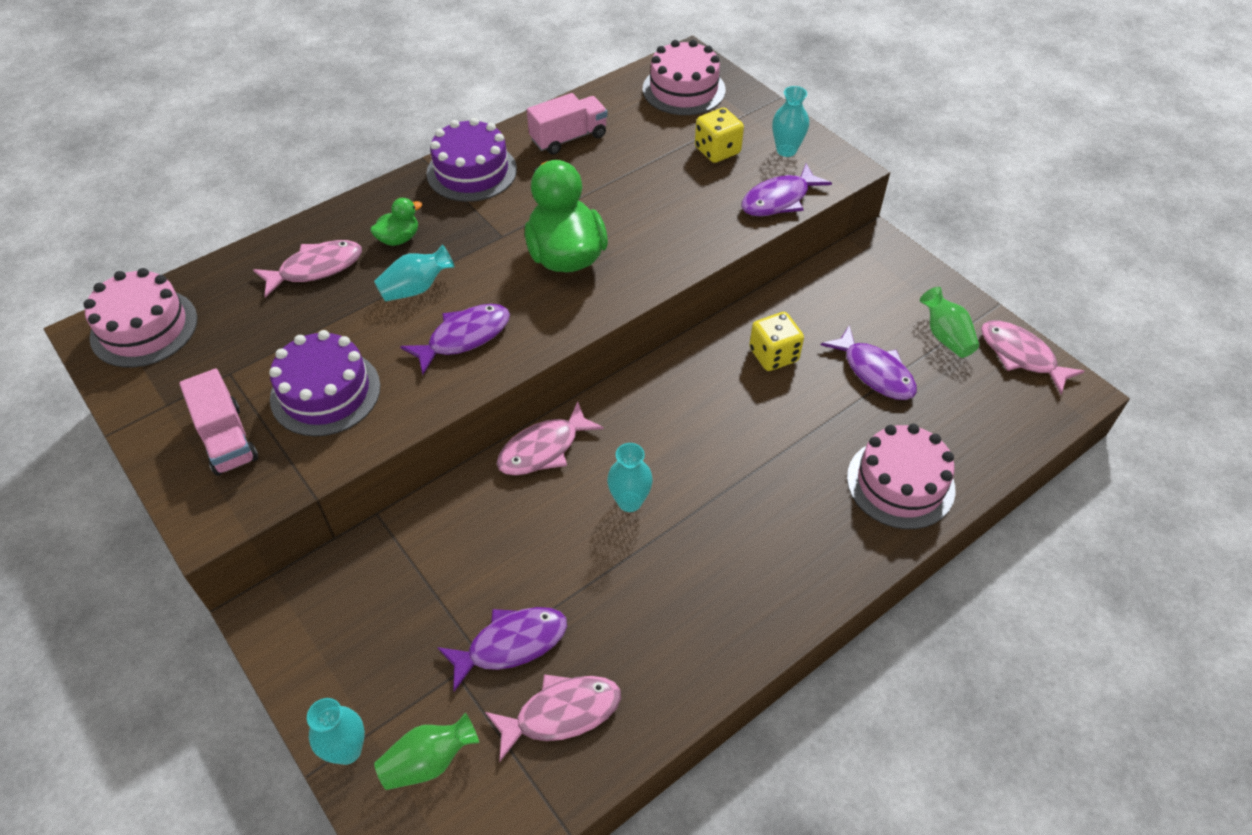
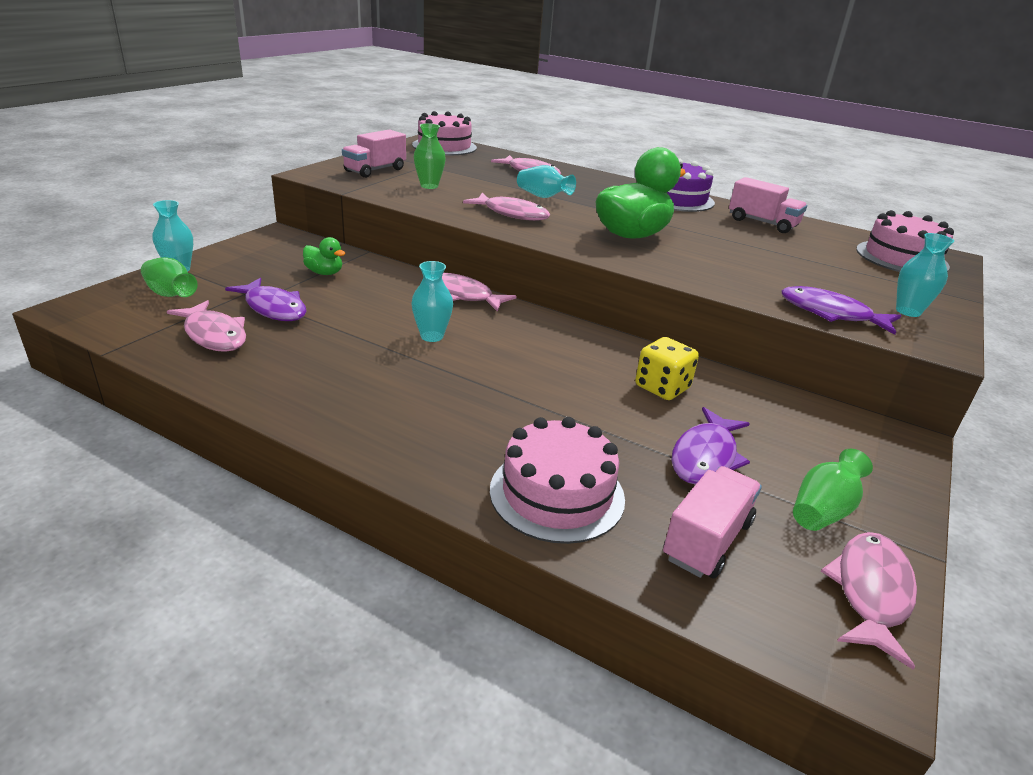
camera: 65 degrees right, 20 degrees down
purple cake [269,330,380,436] -> green vase [414,123,446,189]
green duck [370,198,422,246] -> green duck moved to [303,237,346,275]
purple fish [400,304,510,374] -> pink fish [463,193,550,221]
yellow dice [695,108,744,163] -> none
none -> pink truck [663,466,762,579]

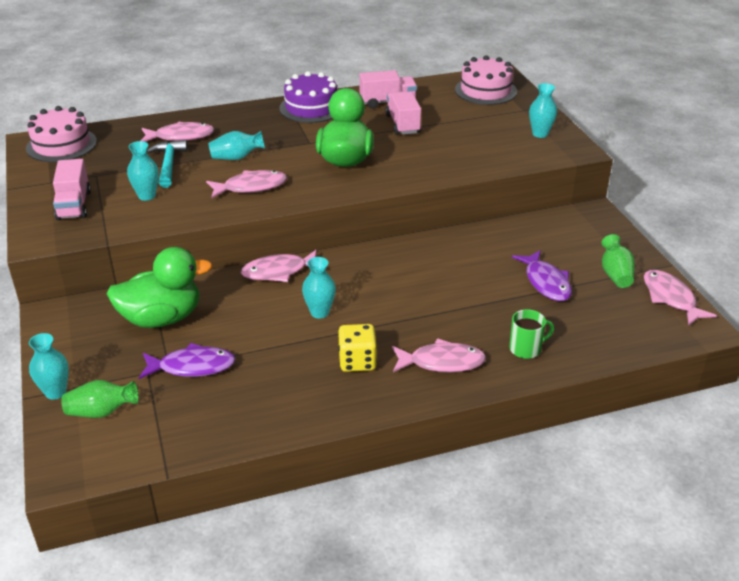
camera: 45 degrees left, 5 degrees up
pink fish [167,300,246,352] -> pink fish moved to [392,338,486,372]
green duck [303,237,346,275] -> green duck [107,247,212,328], size x2.11
green vase [414,123,446,189] -> turquoise vase [127,141,159,201]
pink cake [490,417,625,544] -> green mug [509,309,554,359]
yellow dice [635,337,699,400] -> yellow dice moved to [338,324,377,372]
pink truck [663,466,762,579] -> pink truck moved to [385,91,421,135]
purple fish [781,286,901,335] -> none
none -> turquoise hammer [147,140,188,188]

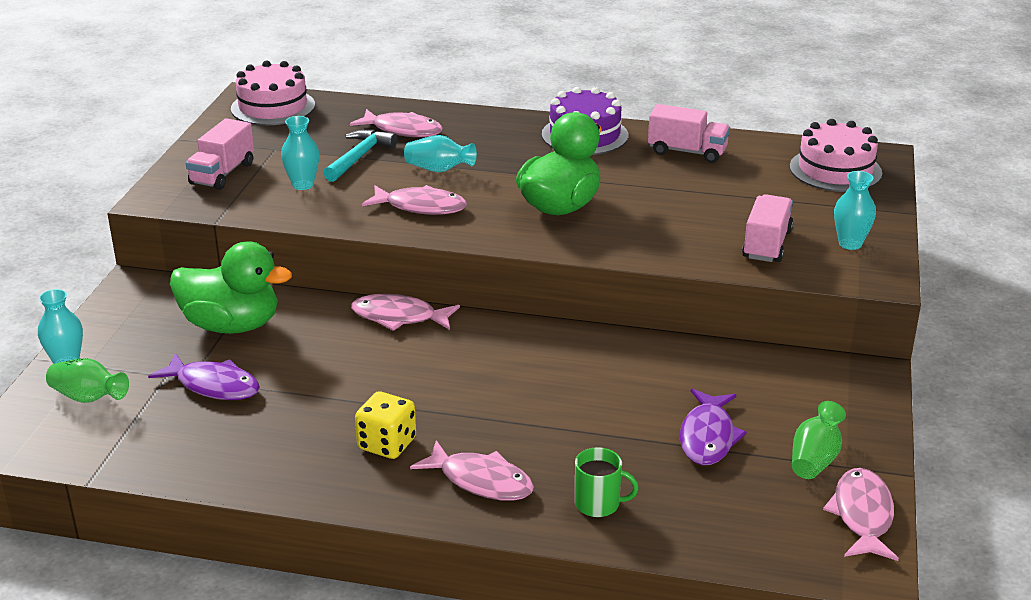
camera: 30 degrees right, 5 degrees down
turquoise vase [302,257,336,319] -> none
pink truck [385,91,421,135] -> pink truck moved to [742,194,793,262]

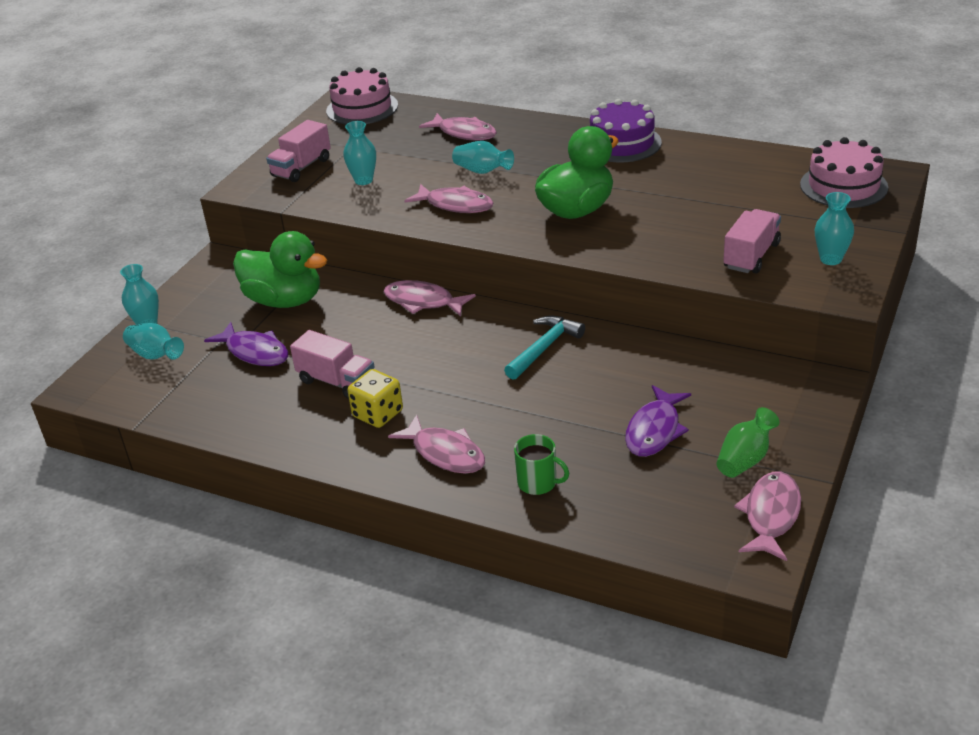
camera: 15 degrees right, 5 degrees up
green vase [46,358,129,403] -> turquoise vase [123,323,184,360]
turquoise hammer [323,130,397,182] -> turquoise hammer moved to [504,316,585,380]
pink truck [648,104,730,163] -> pink truck moved to [290,330,374,399]

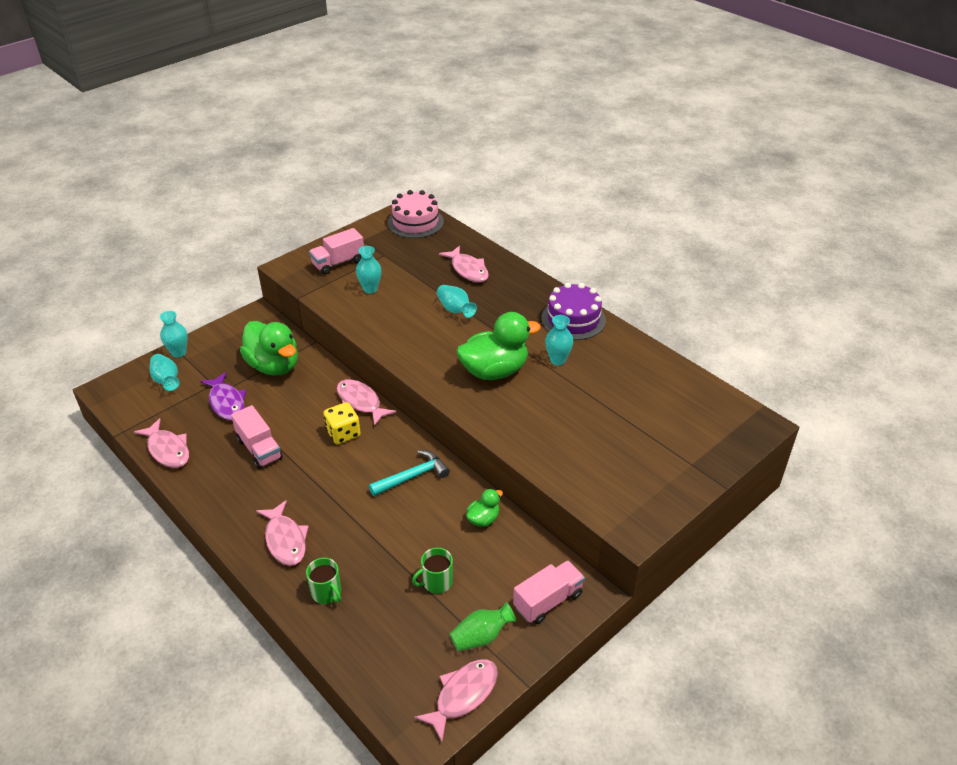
camera: 20 degrees right, 5 degrees up
yellow dice [347,369,403,428] -> yellow dice moved to [323,402,361,444]
pink fish [404,184,494,213] -> pink fish moved to [134,418,189,468]
purple fish [625,385,691,457] -> green mug [412,548,453,594]
pink truck [723,209,781,273] -> pink truck moved to [513,560,585,624]
pink cake [800,137,888,208] -> none
turquoise vase [815,192,854,265] -> turquoise vase moved to [545,315,573,365]
none -> green duck [466,489,503,527]

